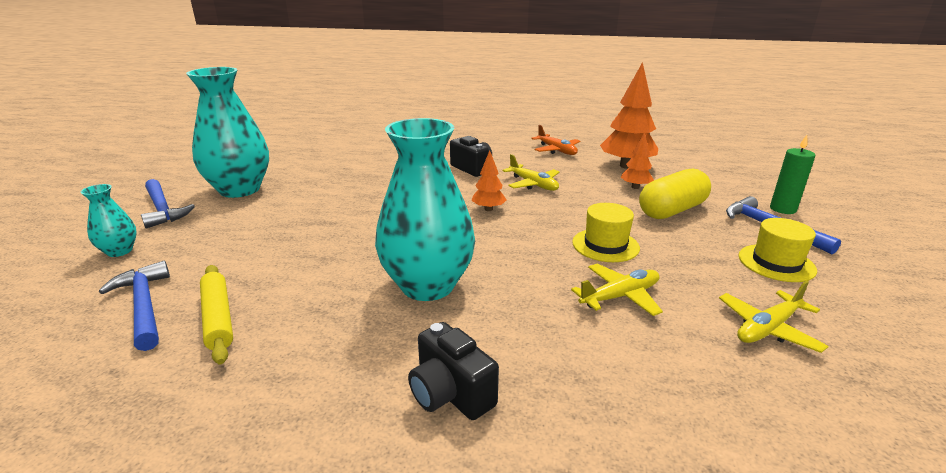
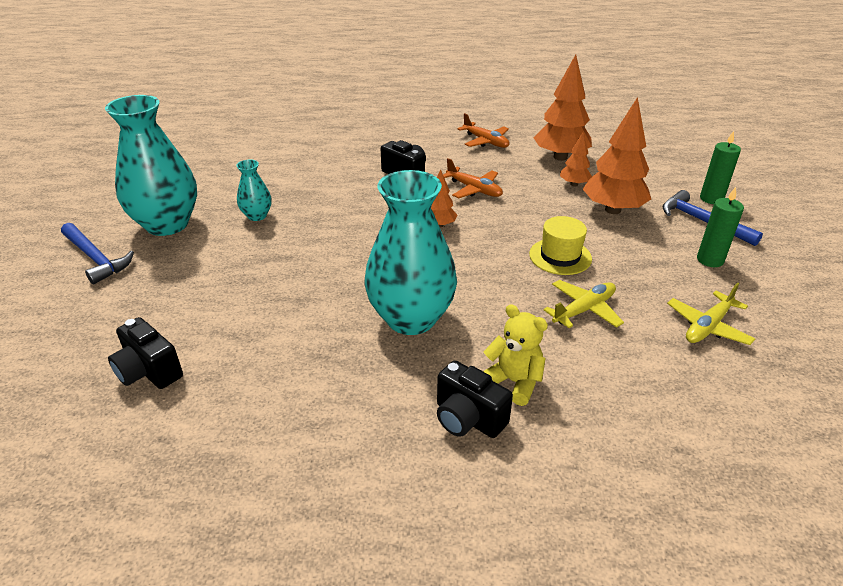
camera: 10 degrees left, 10 degrees up
turquoise vase [81,184,137,257] -> turquoise vase moved to [236,160,272,221]
blue hammer [99,261,170,351] -> black camera [108,317,183,389]
yellow rolling pin [200,265,233,365] -> none
yellow plane [503,154,559,191] -> orange plane [443,158,503,198]
yellow capsule [639,169,711,219] -> orange tree [583,97,651,214]
yellow hat [738,218,817,282] -> green candle [697,187,744,267]
none -> yellow teddy bear [483,304,548,406]

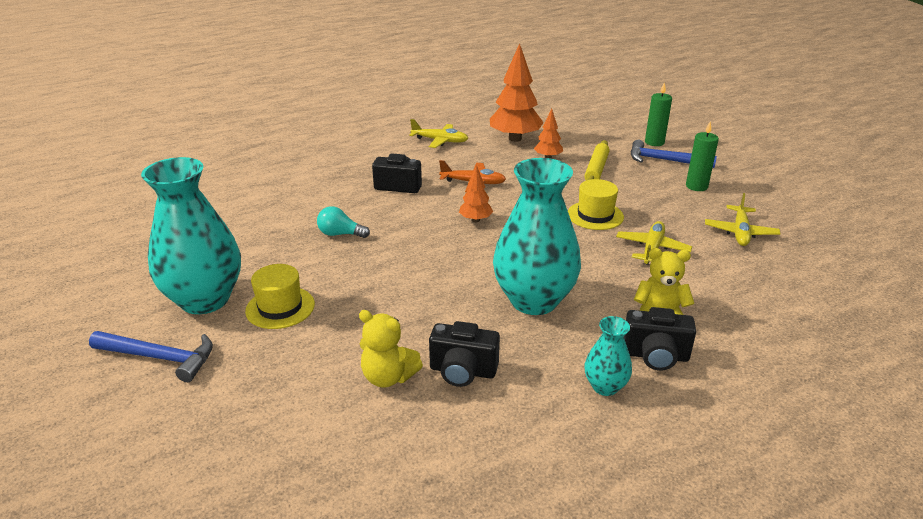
camera: 30 degrees left, 5 degrees down
black camera [108,317,183,389] -> black camera moved to [429,321,500,387]
turquoise vase [236,160,272,221] -> turquoise vase moved to [584,316,632,396]
orange plane [457,113,510,148] -> yellow plane [409,119,468,148]
orange tree [583,97,651,214] -> yellow rolling pin [584,140,609,180]
none -> yellow hat [245,264,315,329]
none -> turquoise light bulb [317,206,370,238]
none -> yellow teddy bear [359,310,423,388]

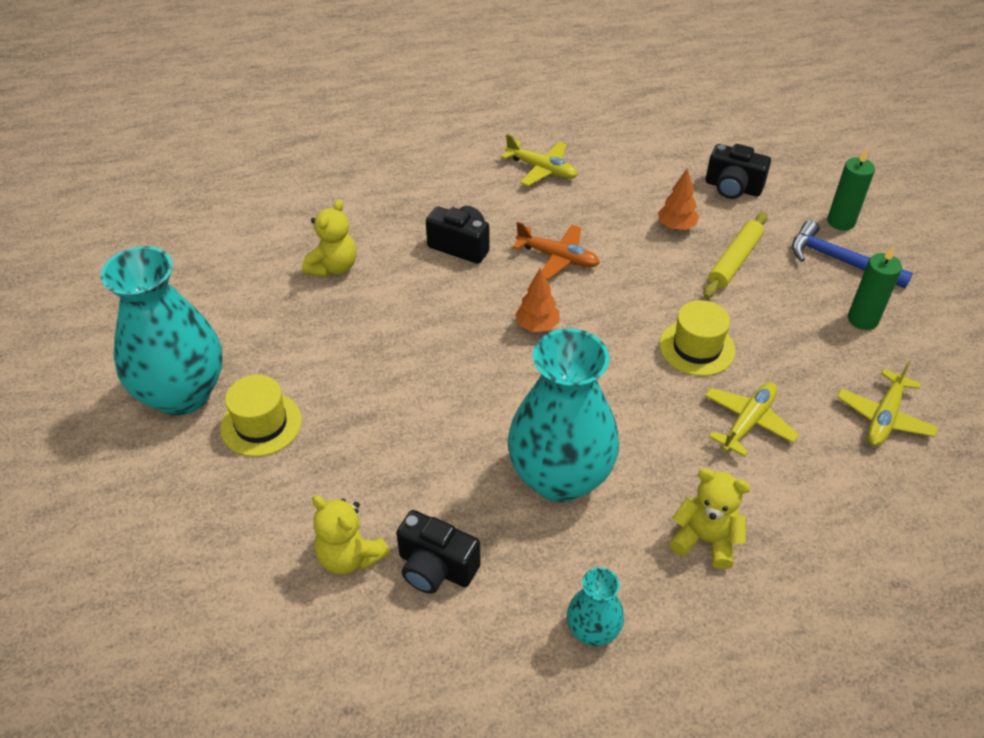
camera: 15 degrees right, 15 degrees up
blue hammer [89,331,213,382] -> none
turquoise light bulb [317,206,370,238] -> none
orange tree [490,43,544,142] -> none
black camera [624,307,696,370] -> black camera moved to [706,144,771,199]
none -> yellow teddy bear [302,199,356,277]

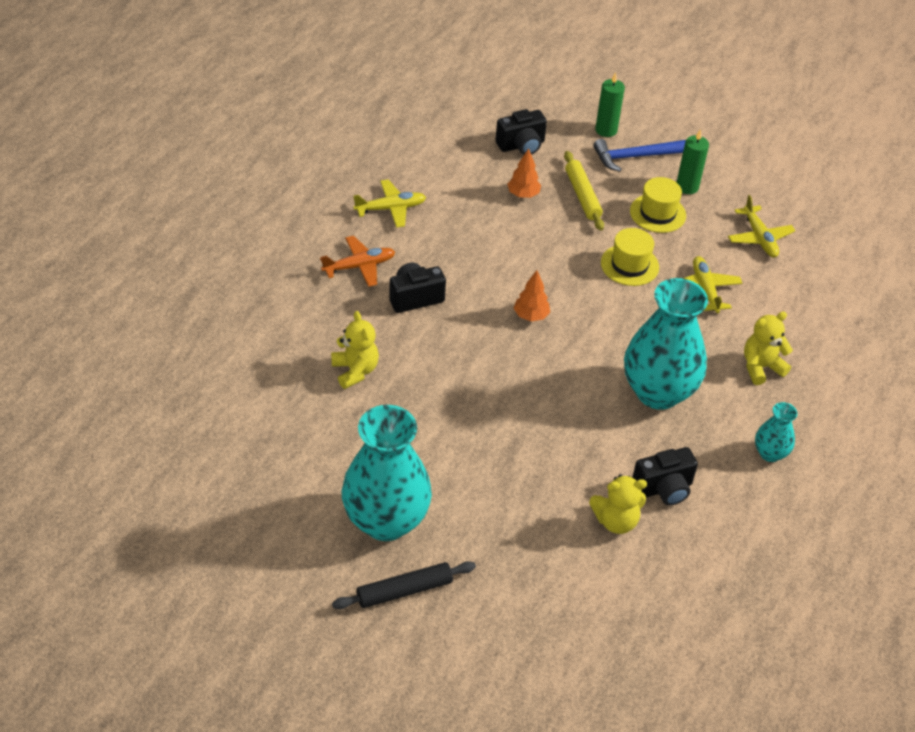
camera: 50 degrees left, 0 degrees up
yellow hat [220,375,302,457] -> yellow hat moved to [630,177,686,233]
orange plane [513,222,600,280] -> orange plane moved to [320,236,395,287]
none -> black rolling pin [332,561,476,609]

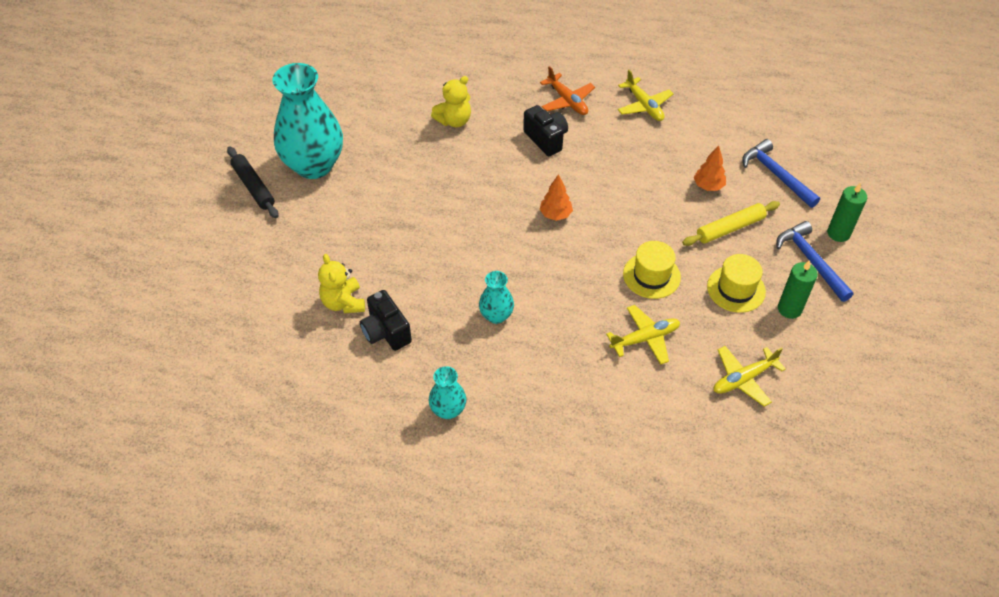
camera: 80 degrees right, 5 degrees up
black camera [495,109,547,155] -> blue hammer [742,139,820,208]
turquoise vase [624,278,708,410] -> turquoise vase [479,271,514,324], size x0.47
yellow teddy bear [744,311,793,385] -> none

